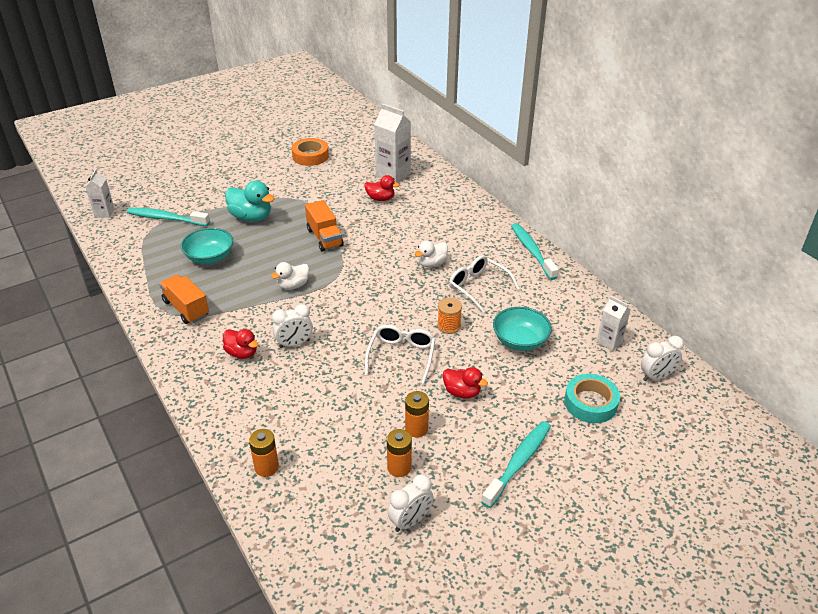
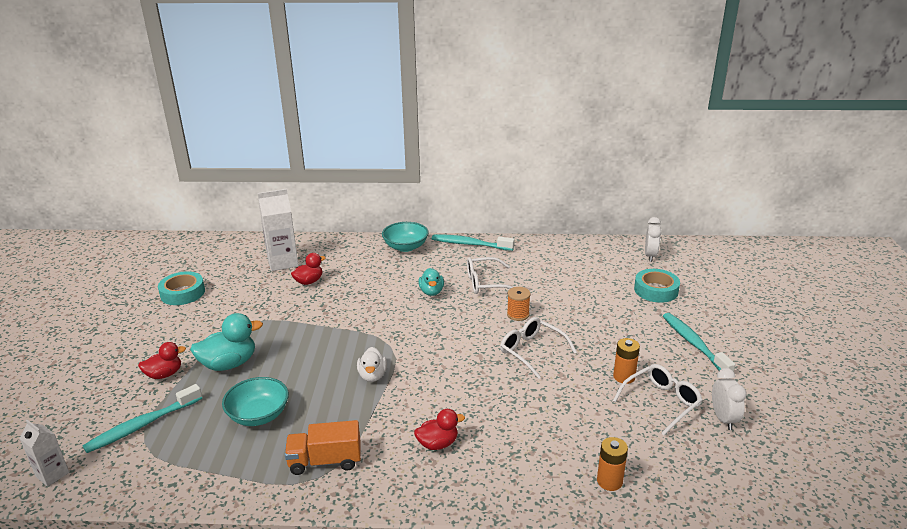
camera: 55 degrees left, 10 degrees down
white clock [272,304,313,348] -> none
orange tape [292,138,329,166] -> turquoise tape [158,271,205,305]
orange truck [305,200,344,251] -> none
orange battery [387,429,412,477] -> white glasses [613,364,703,435]
white duck [415,241,448,268] -> turquoise duck [419,268,444,296]
red duck [442,367,488,399] -> red duck moved to [138,342,186,379]
turquoise bowl [493,307,552,351] -> turquoise bowl moved to [382,222,429,252]
white carton [597,296,630,351] -> none

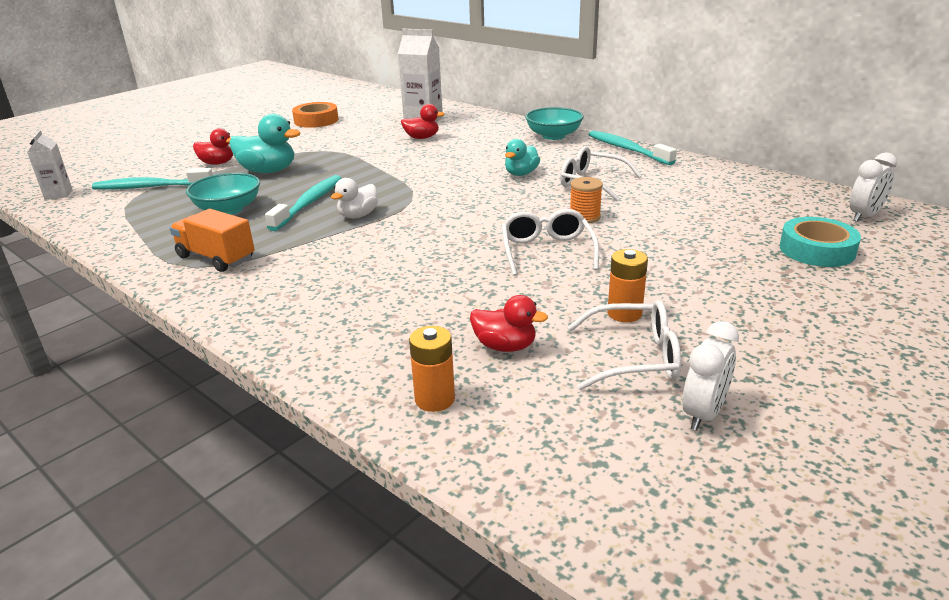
camera: 40 degrees right, 0 degrees up
turquoise tape [158,271,205,305] -> orange tape [292,102,338,128]
red duck [414,409,465,450] -> red duck moved to [470,295,548,352]
turquoise toothbrush [663,313,735,372] -> turquoise toothbrush moved to [265,175,342,231]

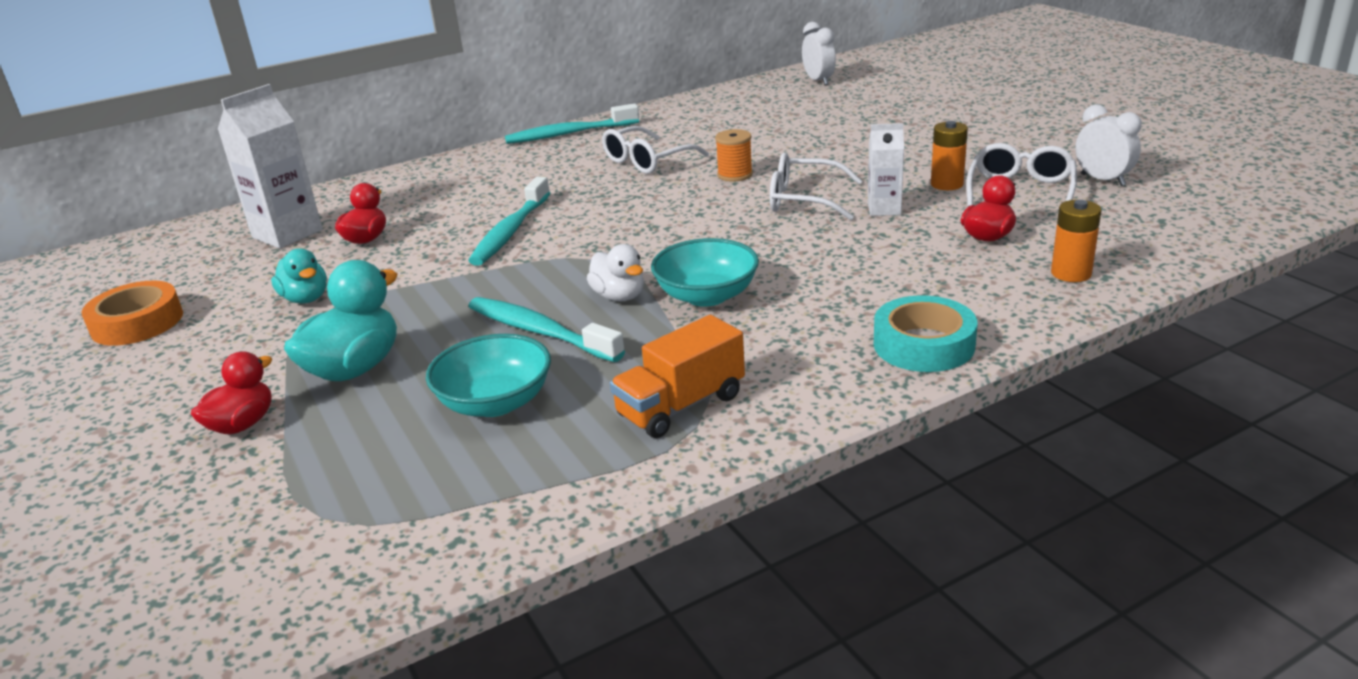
camera: 70 degrees left, 0 degrees up
white carton [27,130,72,200] -> white carton moved to [868,123,904,216]
turquoise toothbrush [92,168,213,190] -> turquoise toothbrush moved to [468,177,550,266]
turquoise duck [505,139,540,176] -> turquoise duck moved to [271,248,327,304]
turquoise bowl [525,107,584,140] -> turquoise bowl moved to [651,238,759,307]
turquoise tape [779,217,861,267] -> turquoise tape moved to [874,295,978,372]

